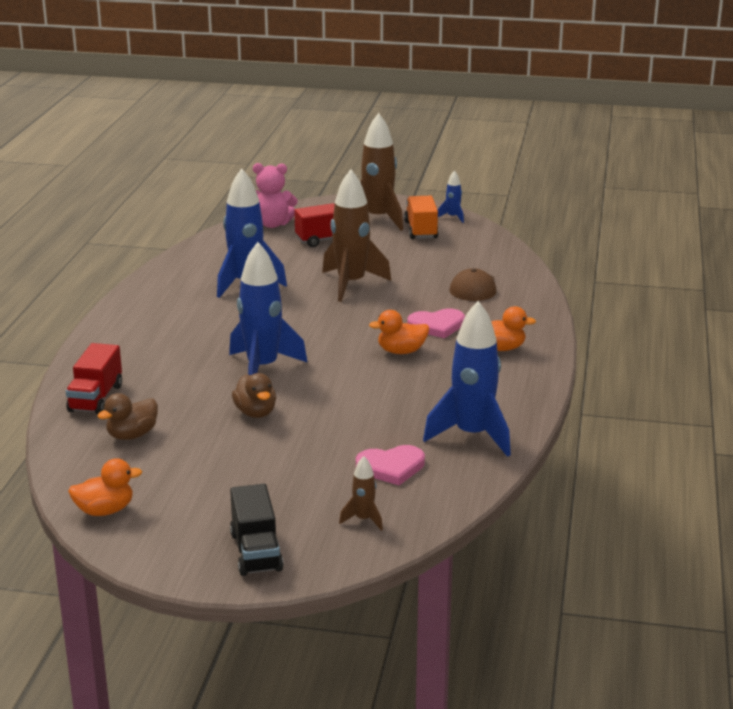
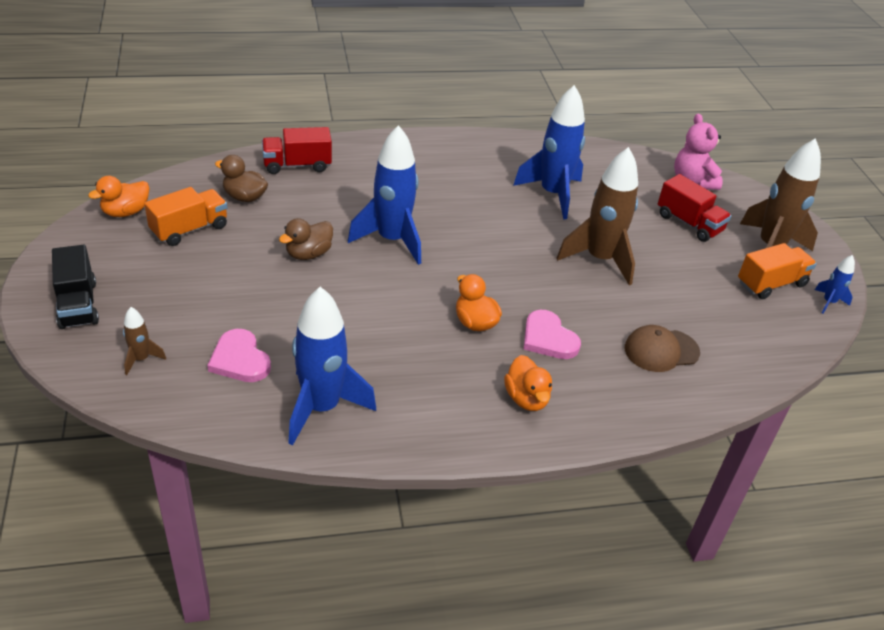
camera: 65 degrees right, 15 degrees up
orange duck [68,458,142,516] -> orange duck turned 90 degrees clockwise [88,176,149,217]
black truck [230,484,283,576] -> black truck turned 75 degrees counterclockwise [52,245,99,329]
none -> orange truck [144,187,227,246]

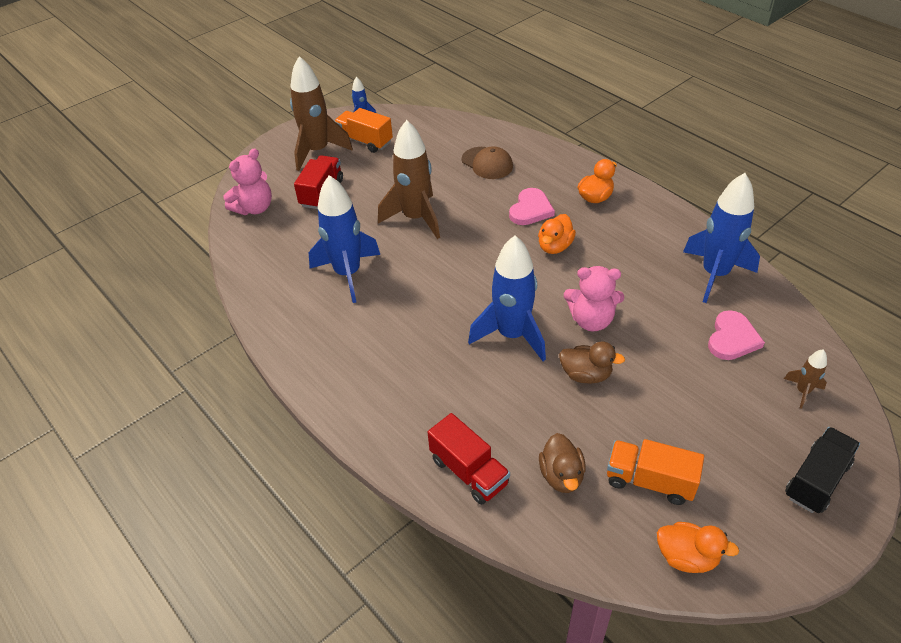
camera: 115 degrees left, 5 degrees up
none -> pink teddy bear [564,266,624,331]

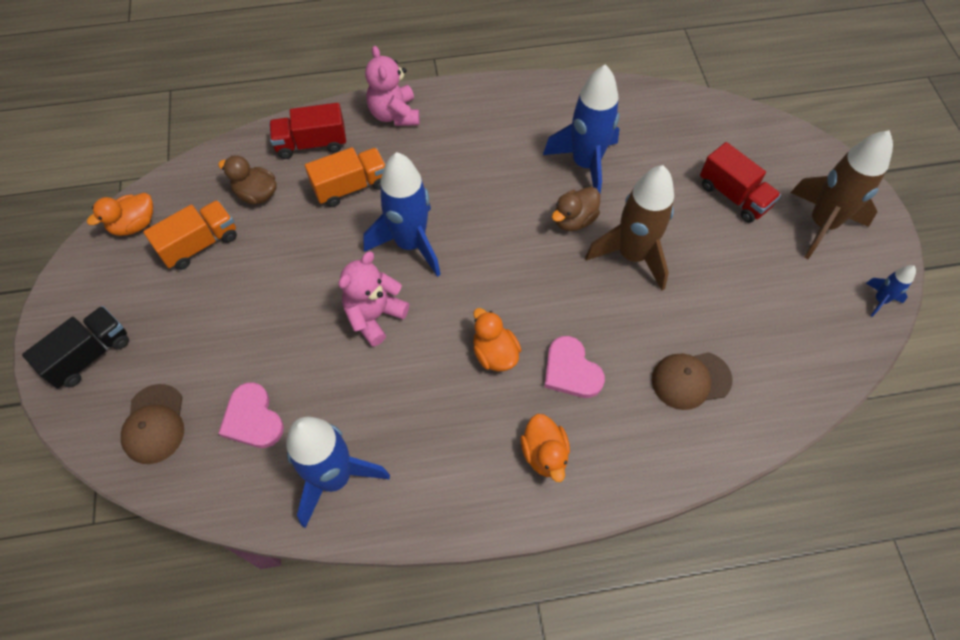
camera: 120 degrees right, 15 degrees up
pink teddy bear [223,148,272,215] -> pink teddy bear moved to [365,46,420,126]
orange truck [335,108,393,153] -> orange truck moved to [305,147,386,207]
brown duck [559,341,625,384] -> brown duck moved to [552,187,600,231]
brown rocket [784,349,827,409] -> brown cap [121,384,184,464]
black truck [785,427,860,513] -> black truck turned 120 degrees counterclockwise [22,306,129,388]

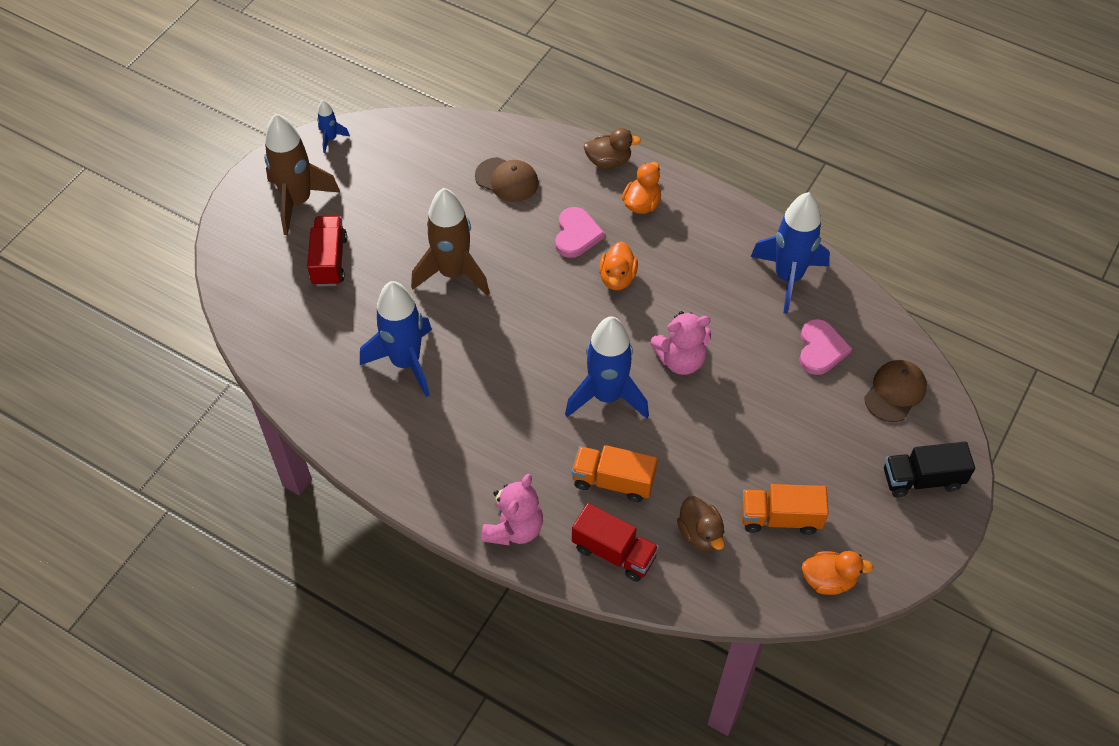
camera: 140 degrees left, 5 degrees down
brown duck [552,187,600,231] -> brown duck moved to [584,128,641,168]

